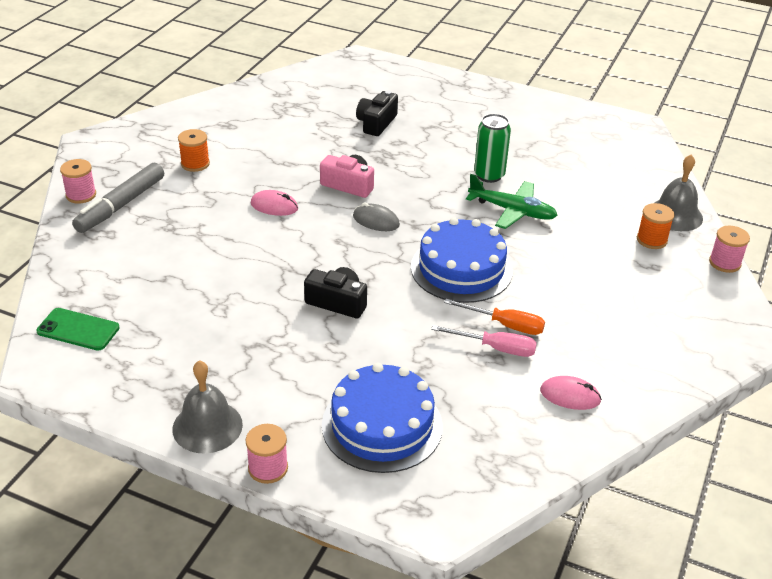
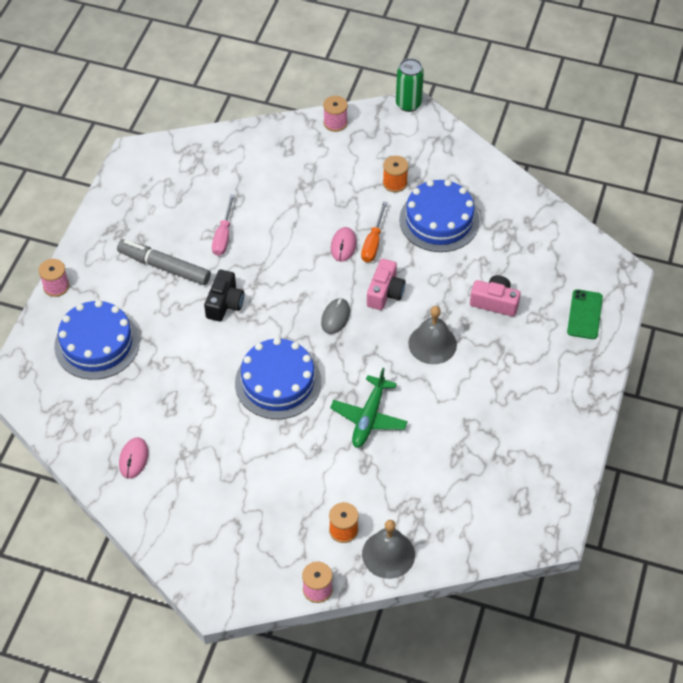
camera: 85 degrees right, 15 degrees up
green phone [36,308,119,351] -> green phone moved to [567,289,603,339]
grey marker [72,163,164,233] -> grey marker moved to [117,239,211,285]
grey bell [172,360,243,454] -> grey bell moved to [408,306,457,364]
black camera [356,90,398,136] -> pink camera [470,275,521,317]
pink screwdriver [431,325,537,357] -> pink screwdriver moved to [212,194,235,256]
orange screwdriver [444,299,545,335] -> orange screwdriver moved to [361,201,388,262]
green can [474,114,511,183] -> green can moved to [396,58,424,112]
none -> blue cake [399,180,480,252]

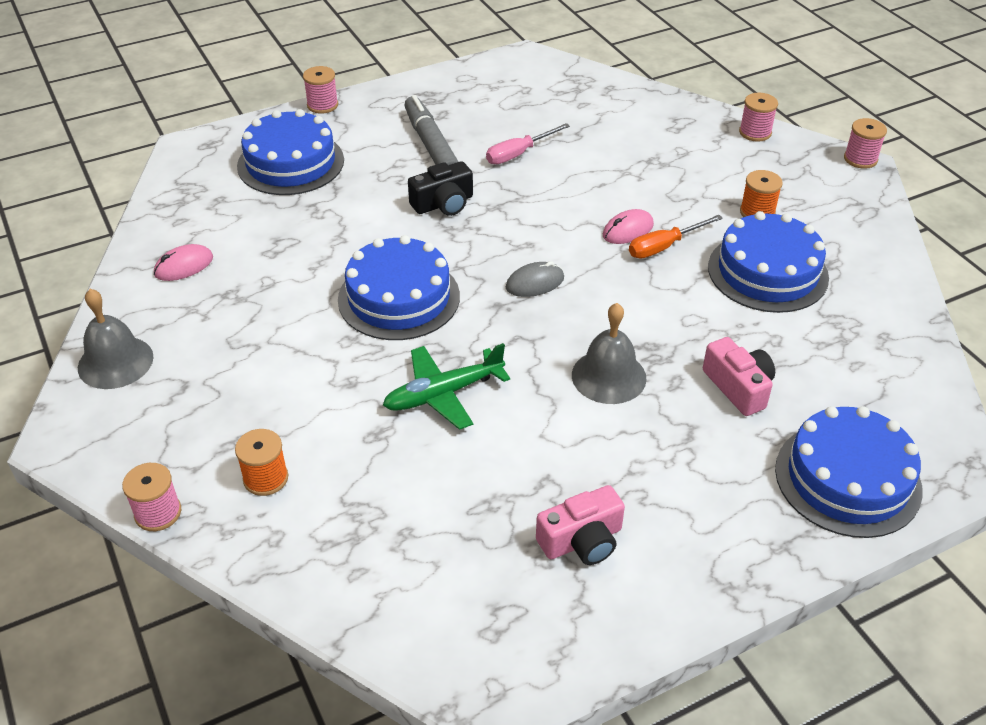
camera: 45 degrees right, 10 degrees down
grey bell [362,520,415,579] -> grey bell moved to [78,289,153,389]
pink camera [367,259,406,310] -> pink camera moved to [536,485,625,565]
green can [396,58,424,112] -> pink spool [844,118,887,169]
green phone [567,289,603,339] -> blue cake [775,406,923,538]

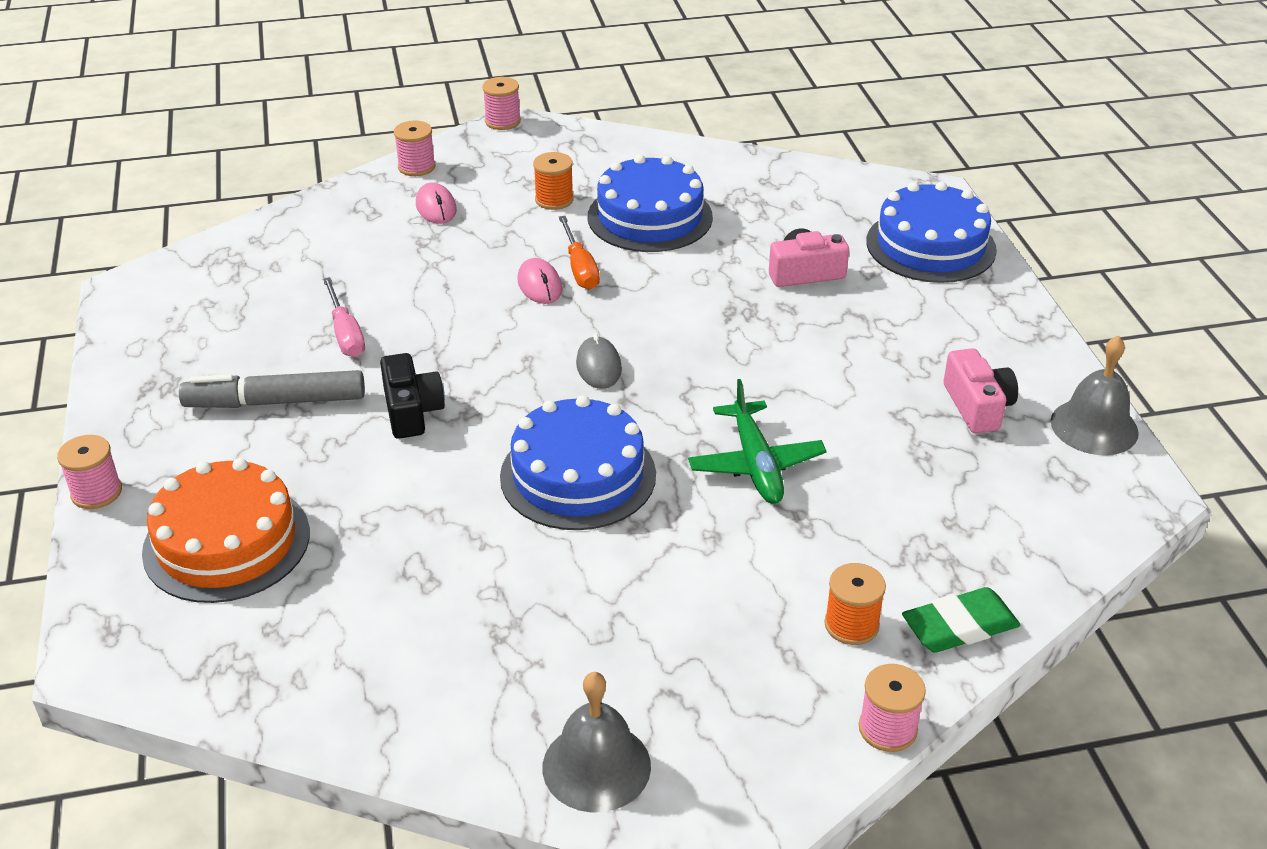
camera: 75 degrees left, 5 degrees down
pink mouse [154,244,213,281] -> pink mouse moved to [416,182,457,224]
blue cake [237,109,344,195] -> orange cake [142,458,310,603]
grey bell [572,303,647,404] -> grey bell moved to [1051,335,1139,455]
none -> green eraser [902,587,1020,653]

